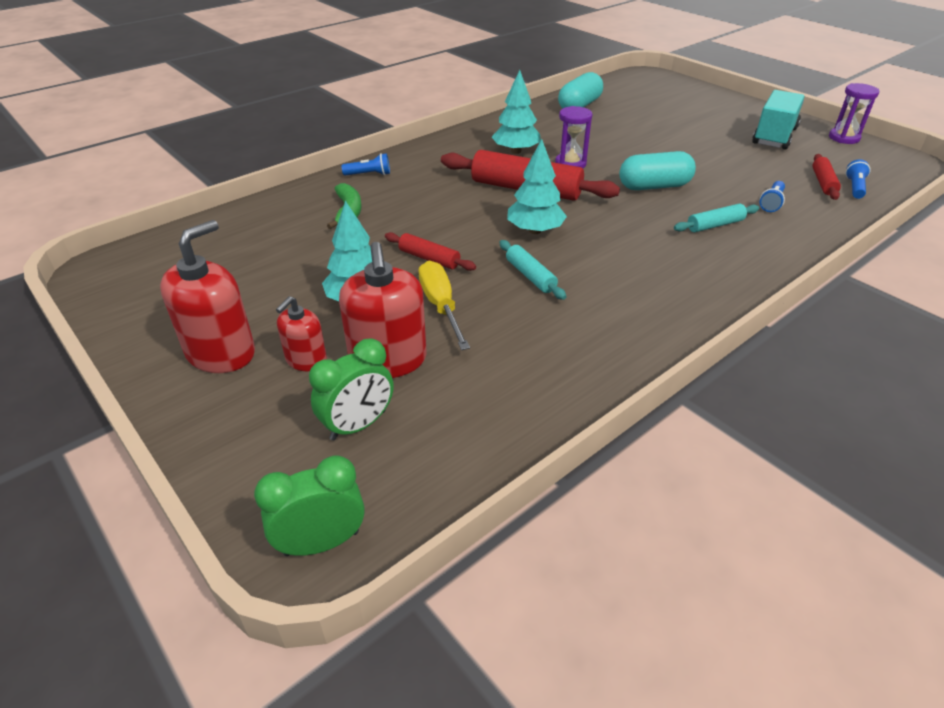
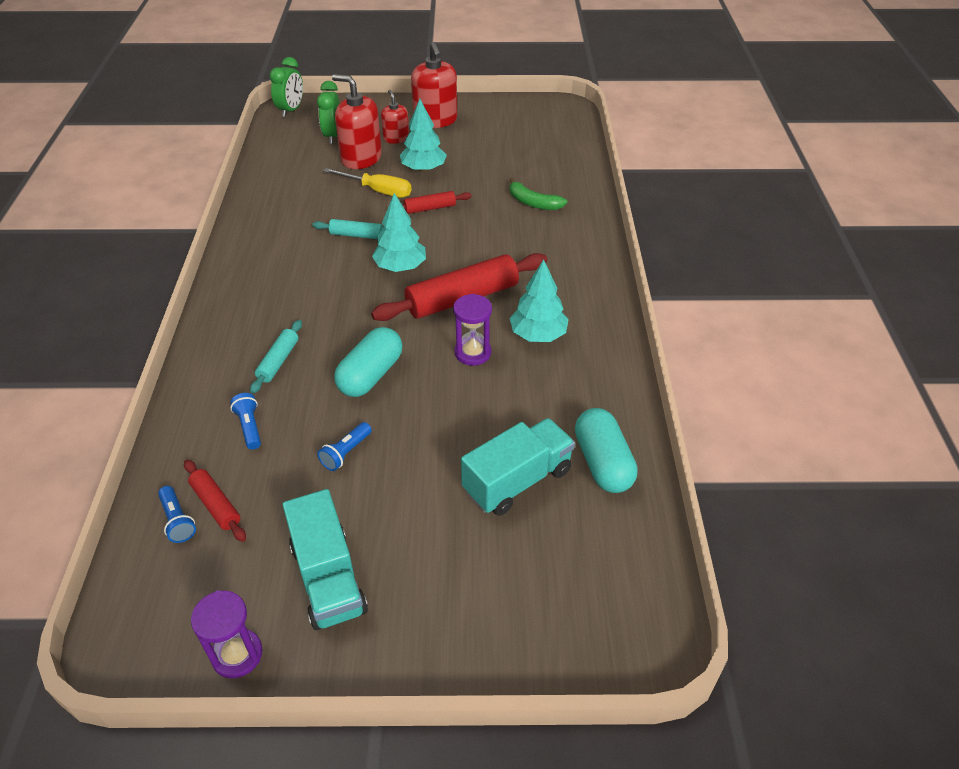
camera: 130 degrees right, 5 degrees up
blue flashlight [341,153,390,176] -> blue flashlight moved to [317,422,372,471]
none -> turquoise truck [461,418,575,516]

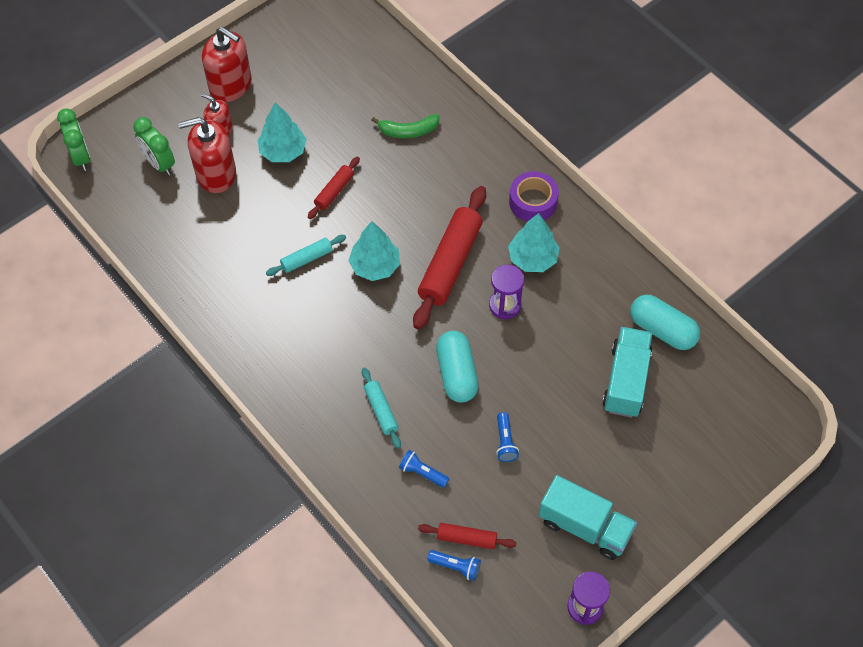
camera: 40 degrees left, 15 degrees up
yellow screwdriver [323,168,412,198] -> none
none -> purple tape [509,171,559,222]

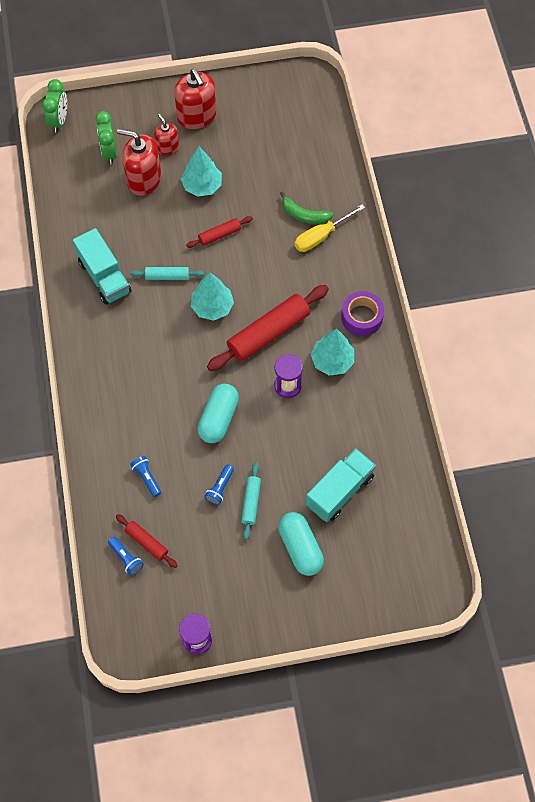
camera: 30 degrees right, 5 degrees up
turquoise rolling pin [362,368,401,449] -> turquoise rolling pin moved to [241,462,261,540]
turquoise truck [538,475,637,560] -> turquoise truck moved to [73,228,131,305]
turquoise capsule [630,295,700,350] -> turquoise capsule moved to [278,512,324,576]
none -> yellow screwdriver [295,204,365,252]

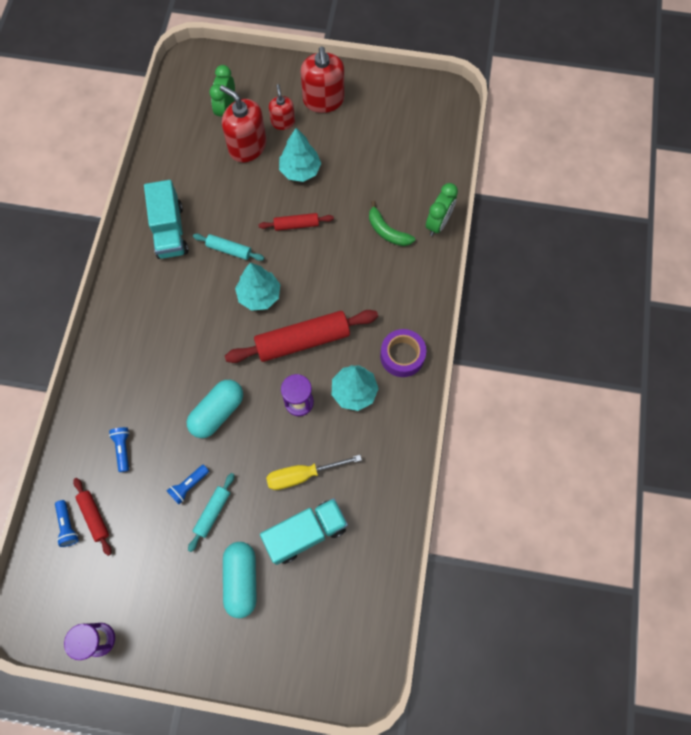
camera: 20 degrees right, 5 degrees up
green clock [42,79,67,132] -> green clock moved to [426,183,458,236]
yellow screwdriver [295,204,365,252] -> yellow screwdriver moved to [266,455,362,490]

